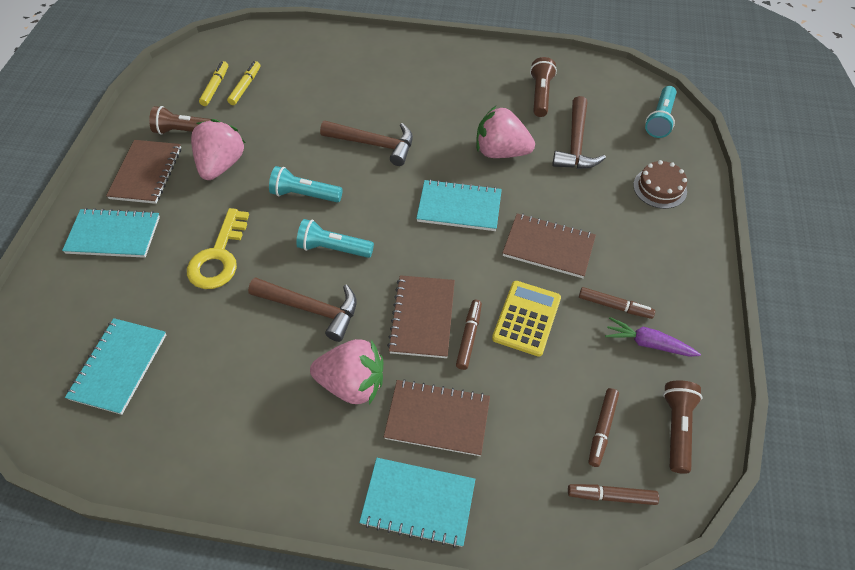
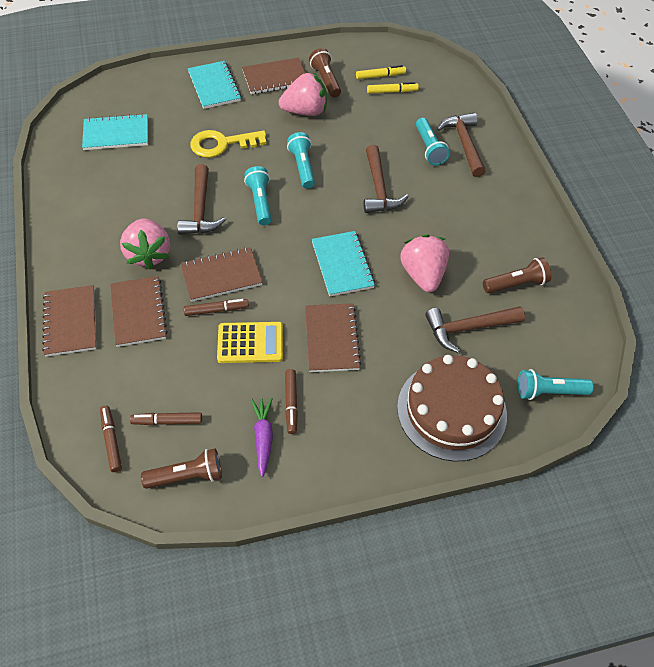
camera: 65 degrees right, 0 degrees up
turquoise notebook [359,458,475,548] -> brown notebook [42,285,96,357]
brown cake [633,160,687,209] -> brown cake [397,355,507,462], size x1.98
none -> turquoise flashlight [416,118,450,165]
none -> brown hammer [437,113,485,177]

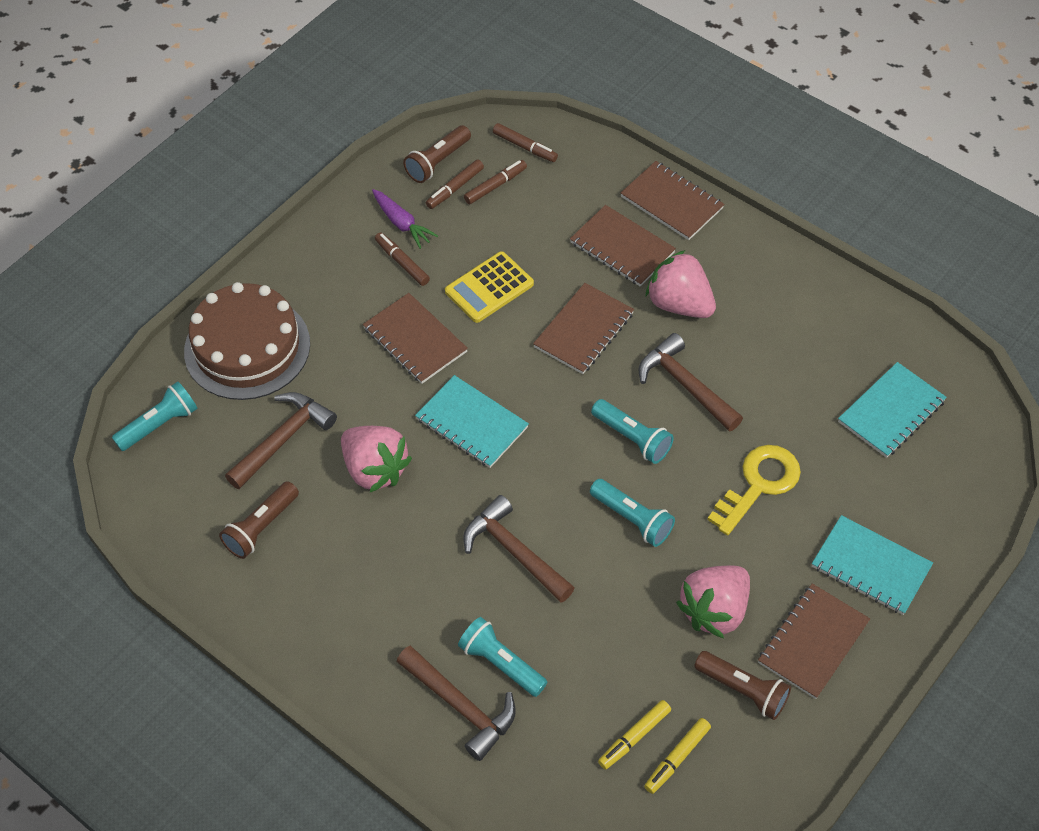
camera: 145 degrees right, 0 degrees up
brown marker [184,299,249,316] -> brown marker moved to [426,160,484,209]

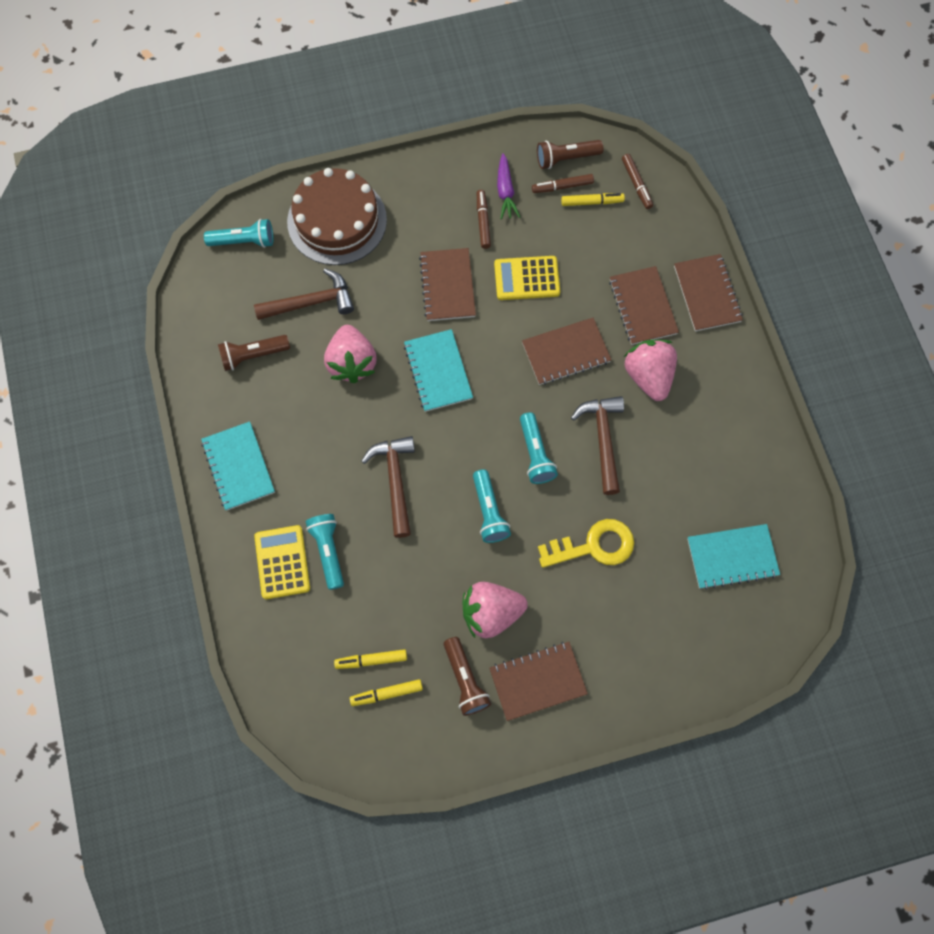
camera: 35 degrees right, 15 degrees up
brown hammer [397,646,516,761] -> yellow calculator [254,525,310,599]
brown marker [464,160,527,204] -> yellow marker [561,193,625,206]
turquoise notebook [812,515,933,615] -> turquoise notebook moved to [201,421,275,511]

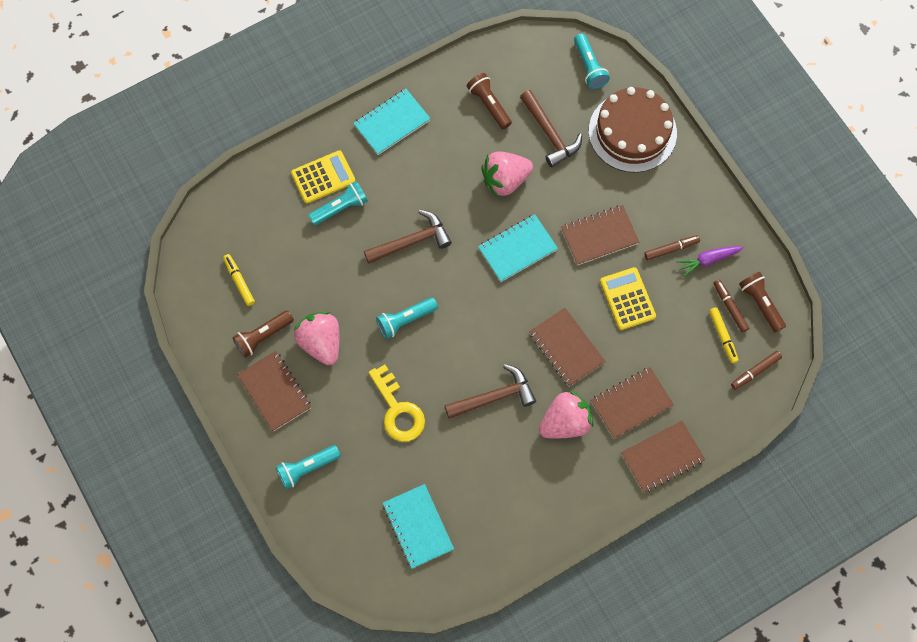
camera: 75 degrees right, 0 degrees up
yellow marker [334,649,407,669] -> none
turquoise flashlight [520,412,558,484] -> turquoise flashlight moved to [276,445,341,489]

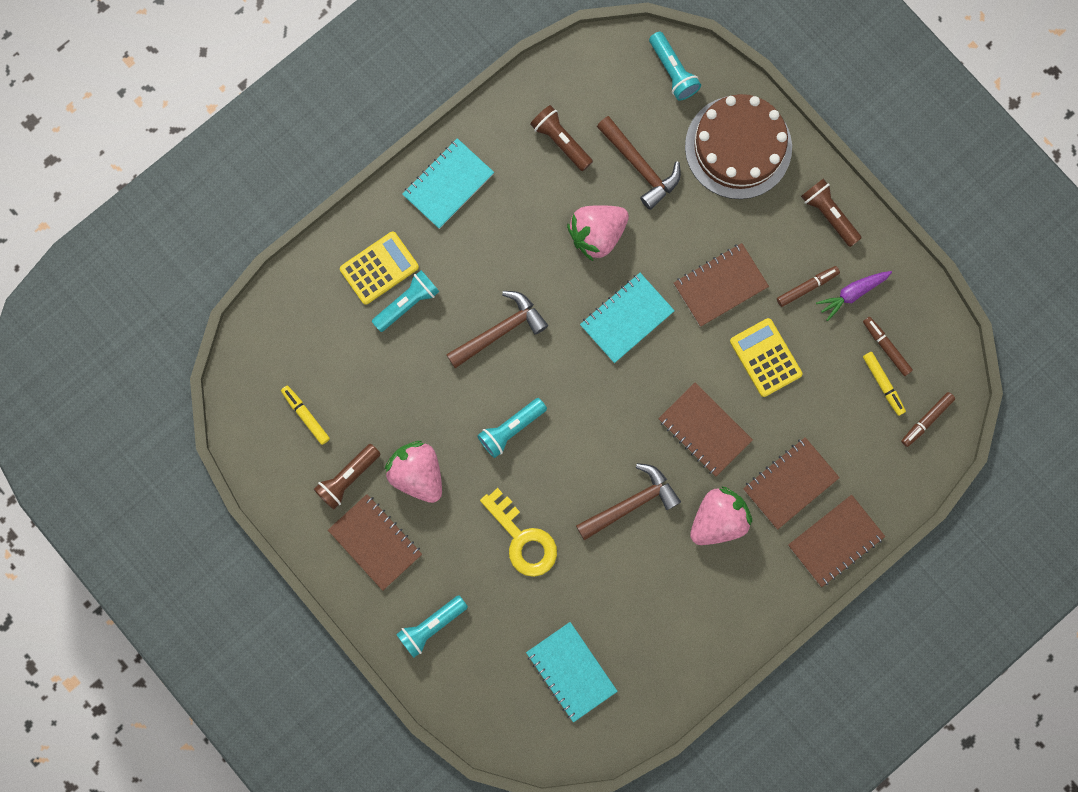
camera: 10 degrees left, 10 degrees up
brown flashlight [739,272,786,333] -> brown flashlight moved to [801,179,861,247]

